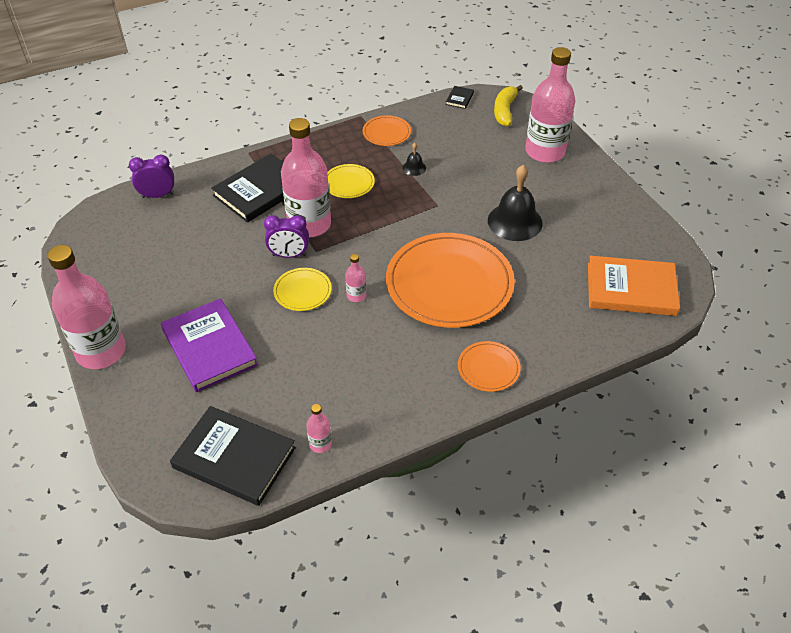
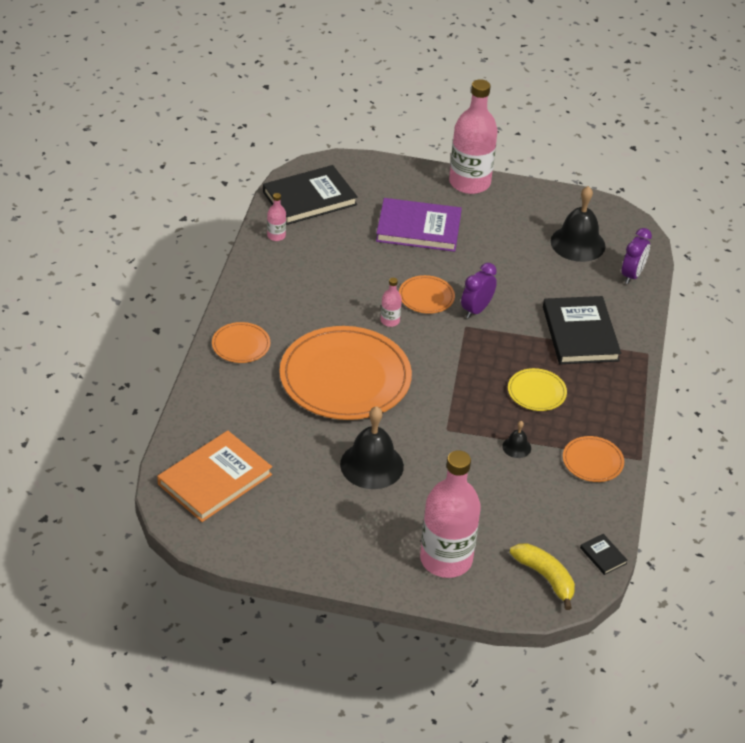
camera: 125 degrees right, 5 degrees down
yellow plate [273,268,332,311] -> orange plate [399,275,455,314]
pink bottle [281,118,331,237] -> none
none -> black bell [551,186,606,262]

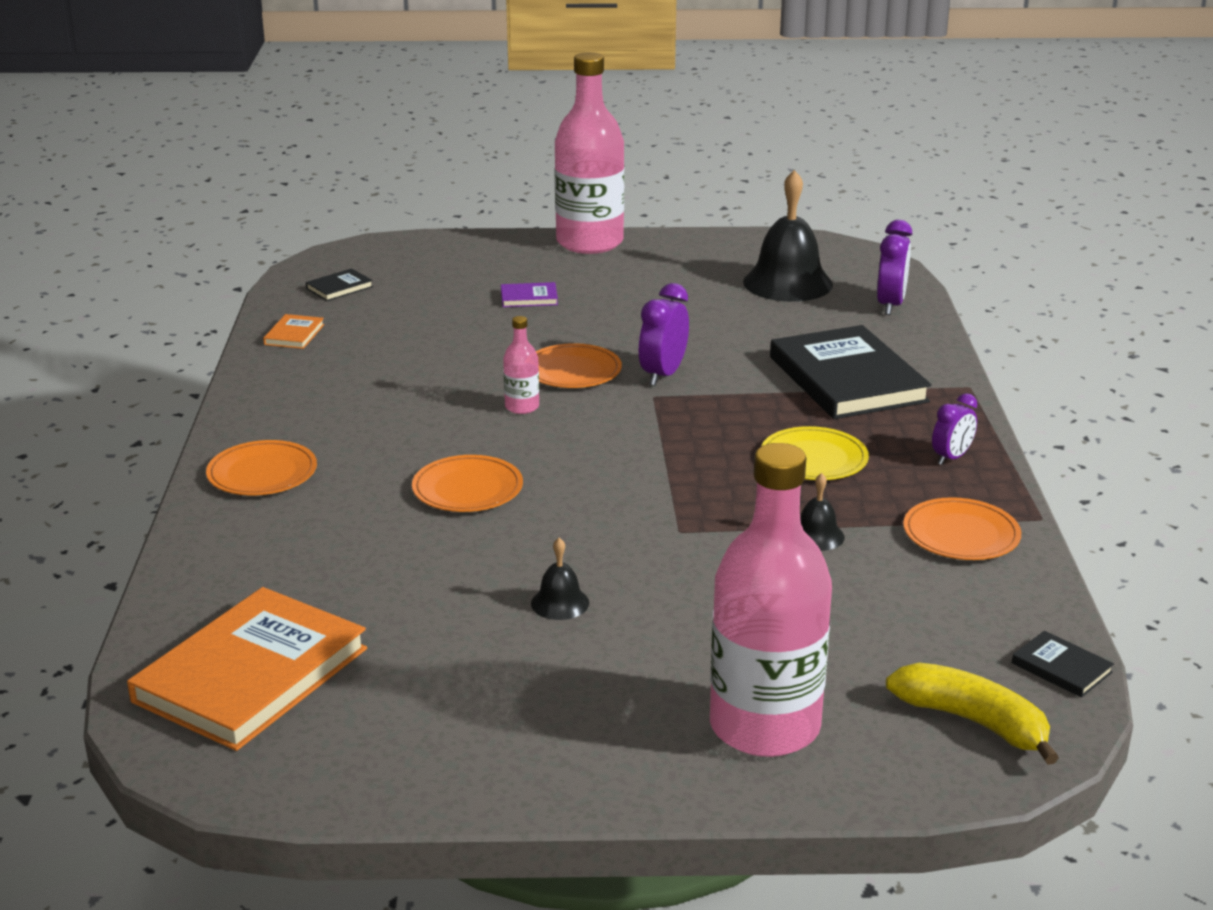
camera: 10 degrees left, 15 degrees down
black book [263,165,358,225] -> black book [306,268,373,301], size x0.42
pink bottle [267,193,286,241] -> orange book [263,314,324,349]
orange plate [280,326,412,420] -> orange plate [412,455,523,512], size x0.45
black bell [340,406,404,489] -> black bell [531,538,589,620], size x0.46
purple book [376,198,462,252] -> purple book [501,282,558,307], size x0.42
none -> purple clock [932,393,977,465]

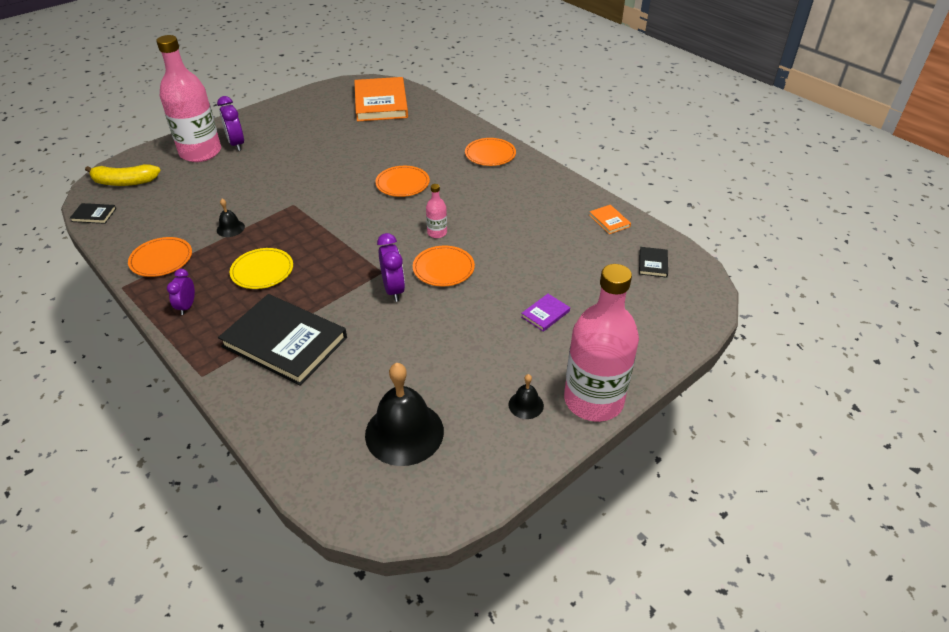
camera: 140 degrees right, 15 degrees up
black bell [531,538,589,620] -> black bell moved to [509,374,544,419]
purple clock [877,220,912,315] -> purple clock moved to [217,96,244,151]

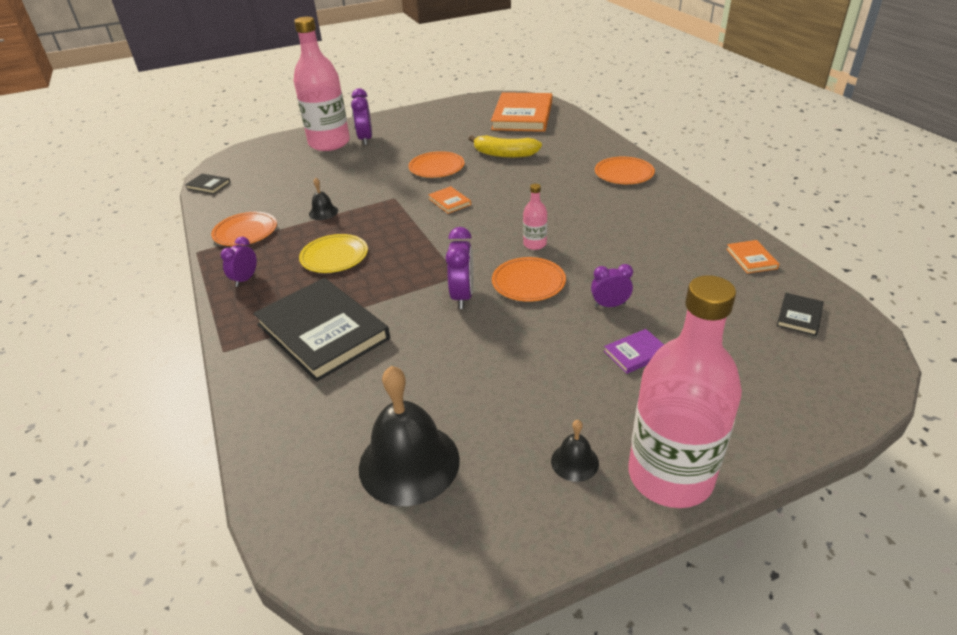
camera: 20 degrees right, 5 degrees down
yellow banana [85,164,161,186] -> yellow banana moved to [469,135,542,158]
orange plate [375,166,430,197] -> orange plate moved to [409,151,465,178]
none -> orange book [428,186,471,214]
none -> purple clock [591,264,633,307]

